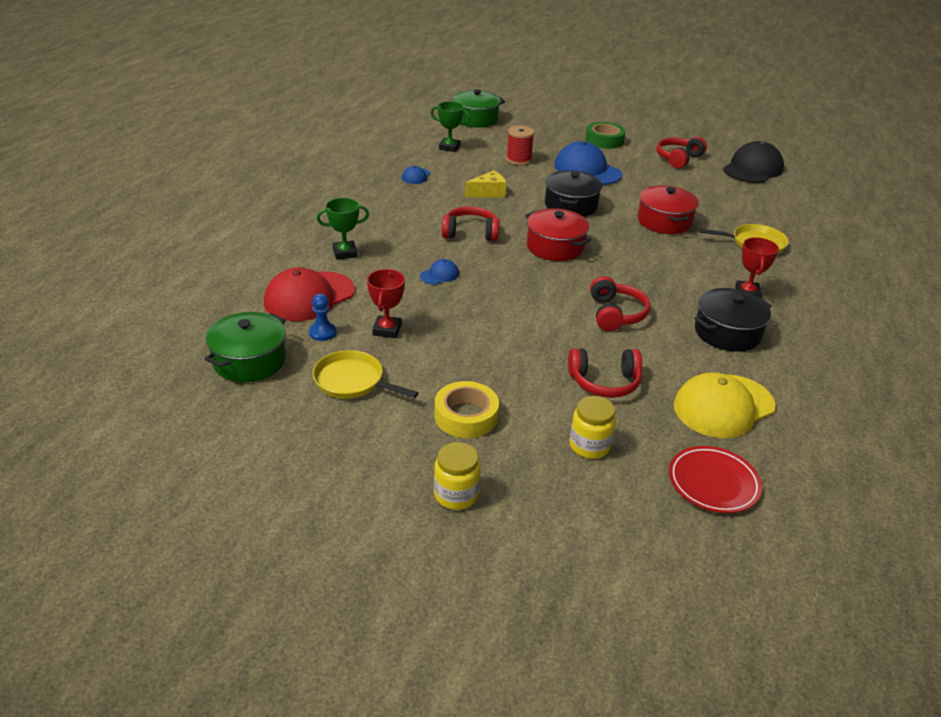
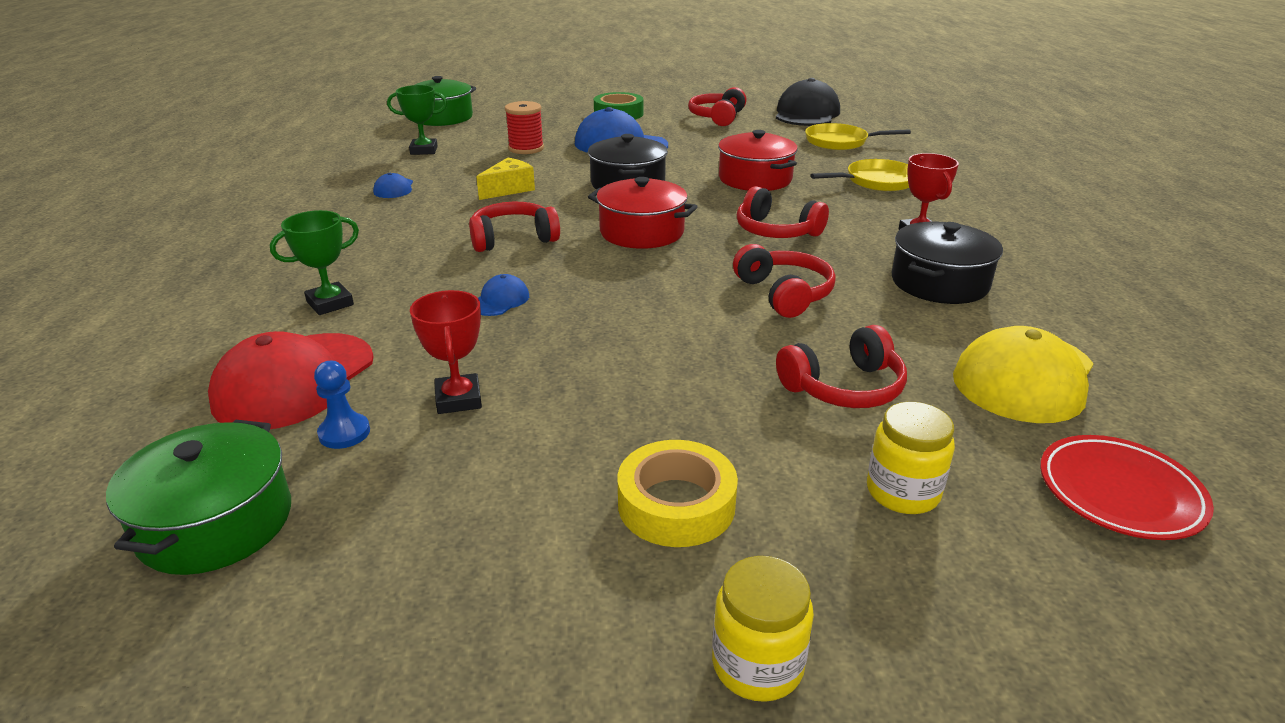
camera: 20 degrees left, 5 degrees down
yellow pan [313,350,418,399] -> yellow pan moved to [805,123,911,150]
none -> red headphones [737,186,829,238]

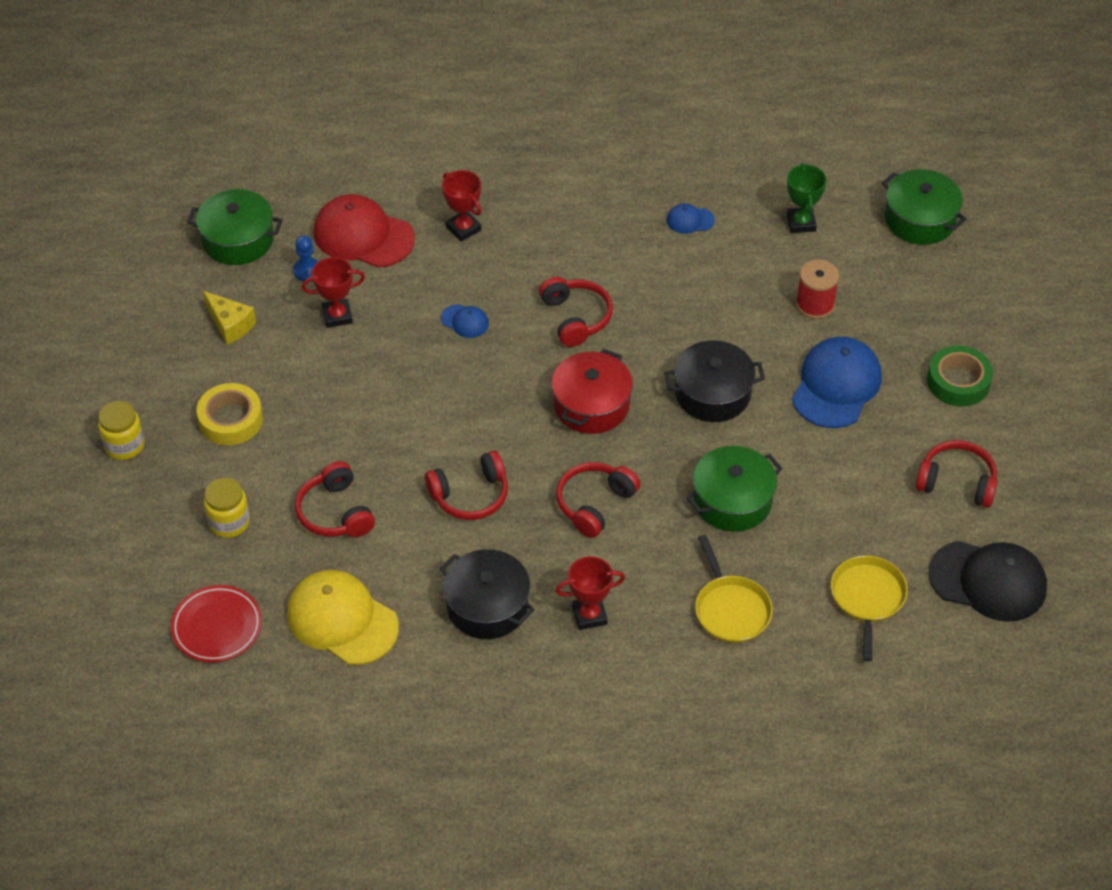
camera: 90 degrees right, 20 degrees up
green trophy [270,210,359,315] -> red trophy [442,170,481,242]
yellow cheese [476,158,535,200] -> yellow cheese moved to [203,291,256,345]
red pot [718,130,798,191] -> green pot [686,446,783,532]

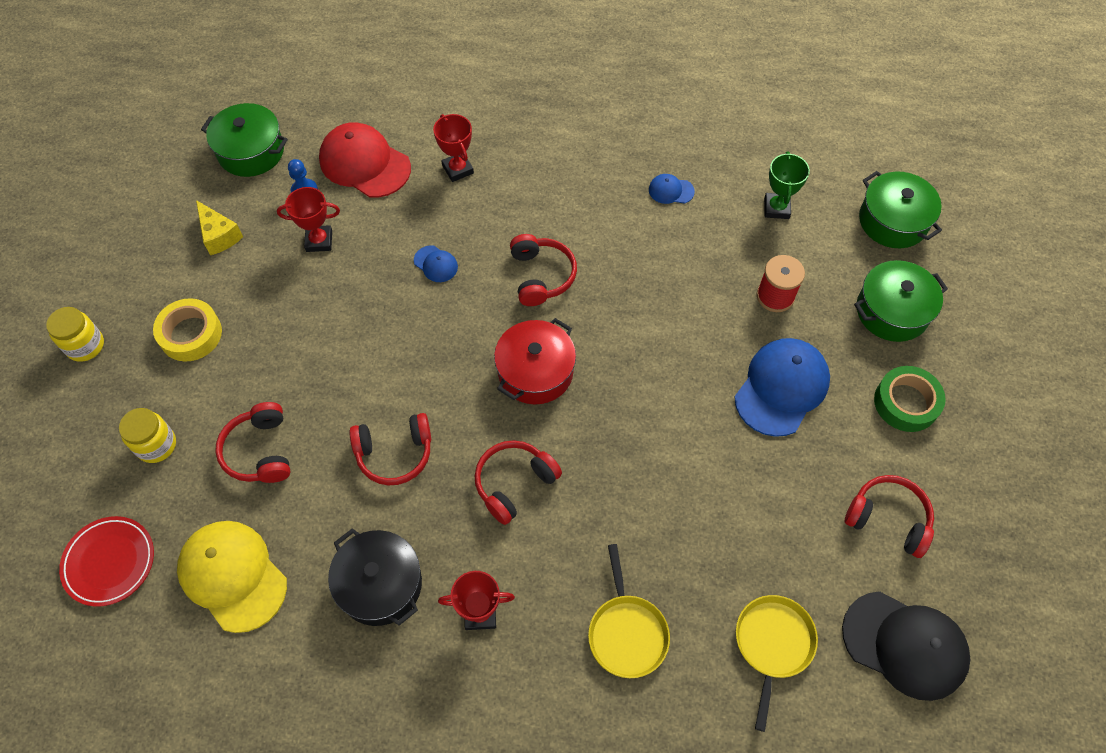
camera: 10 degrees right, 10 degrees up
black pot [664,340,765,422] -> none
green pot [686,446,783,532] -> green pot moved to [854,260,948,342]

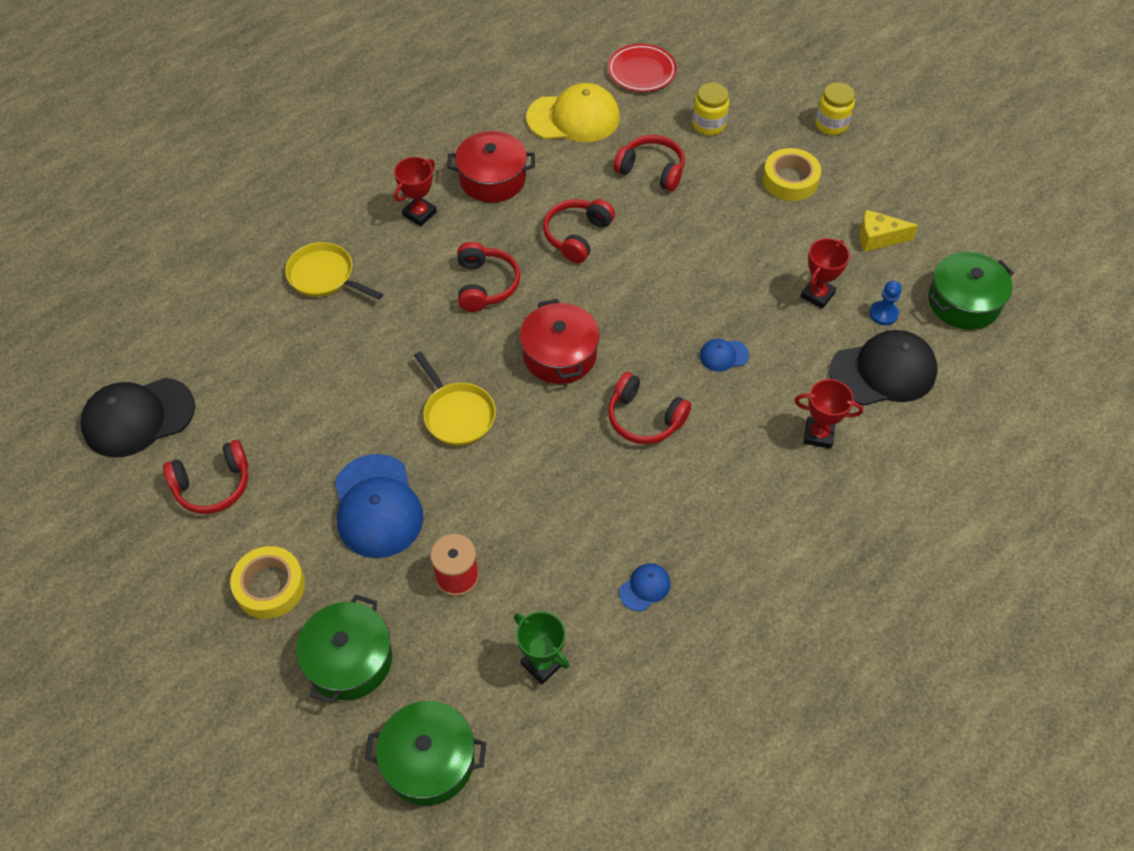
camera: 130 degrees right, 5 degrees down
red cap [319,122,411,198] -> black cap [829,330,937,406]
black pot [328,528,422,626] -> red pot [447,131,535,202]
yellow pan [736,595,818,732] -> yellow pan moved to [414,352,496,446]
green tape [874,366,946,432] -> yellow tape [230,546,305,619]

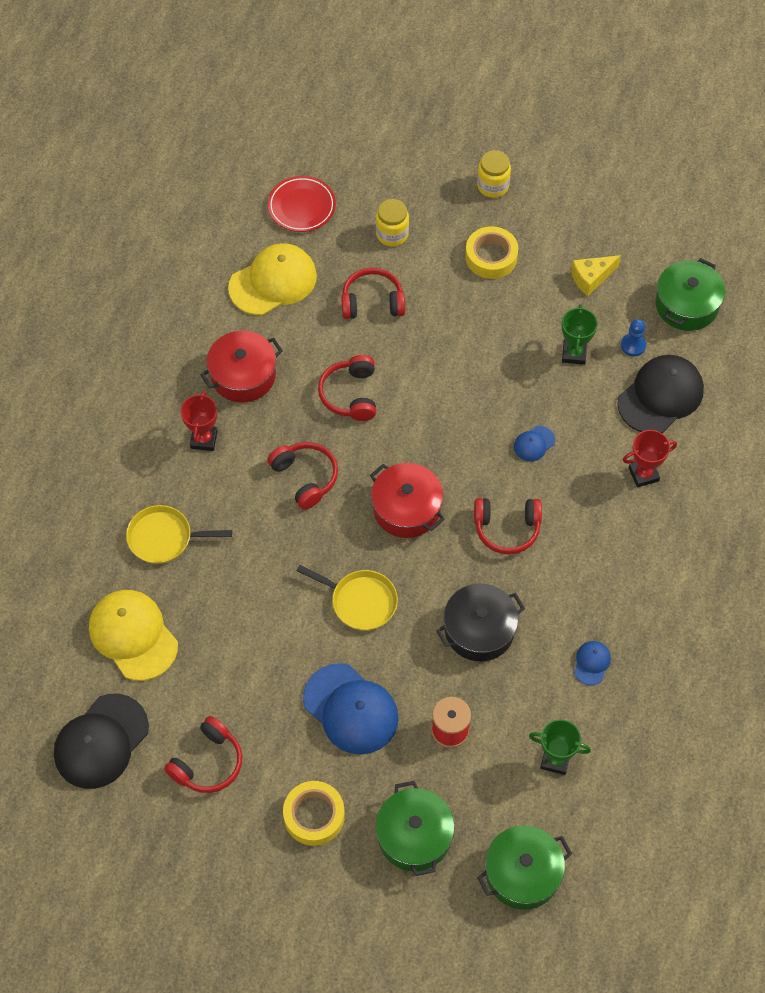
camera: 30 degrees left, 5 degrees up
red trophy [800,238,850,309] -> green trophy [562,305,598,365]
none -> yellow cap [89,590,178,681]
none -> black pot [436,584,525,661]

